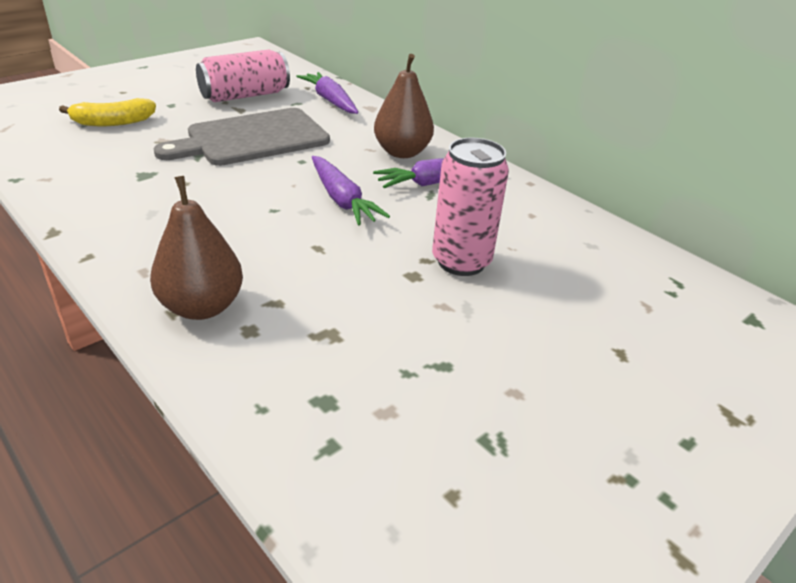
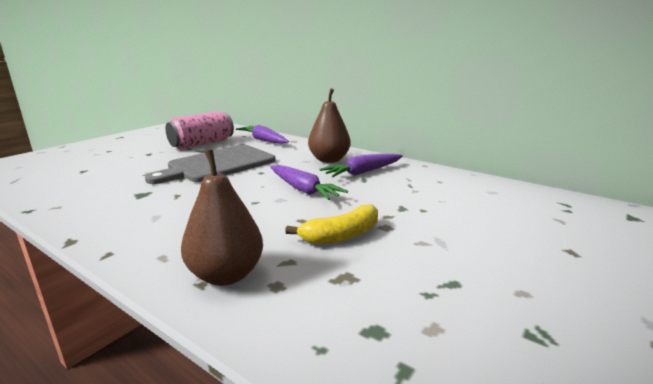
camera: 10 degrees left, 15 degrees down
yellow banana [59,98,156,126] -> yellow banana moved to [285,204,378,245]
pink can [432,138,509,276] -> none

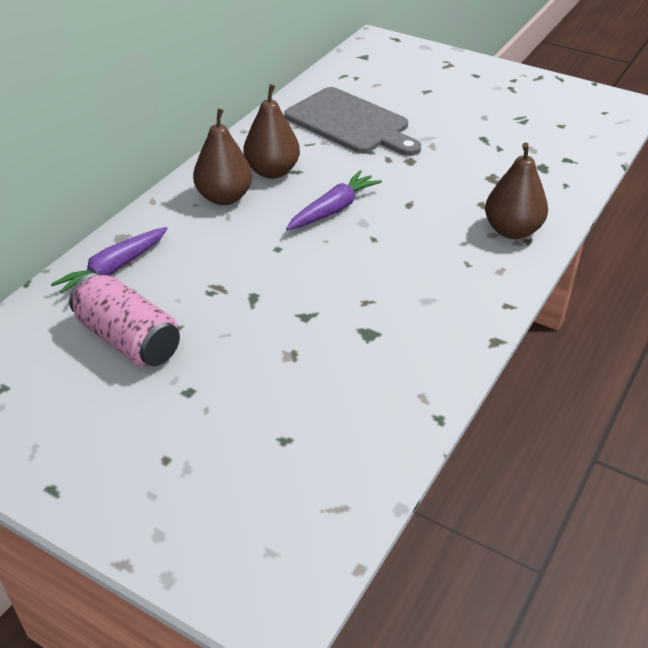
camera: 95 degrees left, 20 degrees up
grey cutting board [145,145,275,184] -> grey cutting board moved to [284,87,421,156]
yellow banana [285,204,378,245] -> none
purple carrot [319,154,402,177] -> brown pear [243,84,300,179]

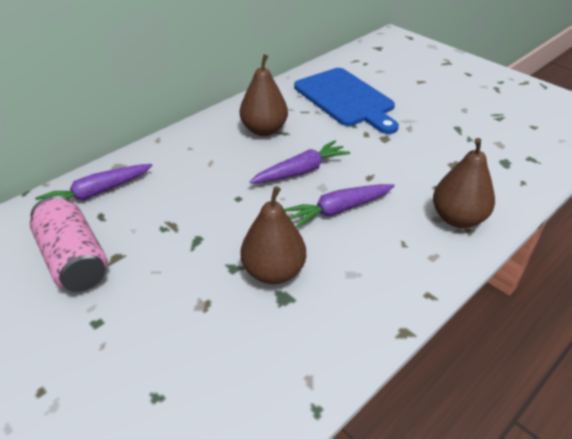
camera: 15 degrees right, 0 degrees up
brown pear [193,108,252,205] -> brown pear moved to [241,186,306,284]
grey cutting board [284,87,421,156] -> blue cutting board [294,68,399,134]
none -> purple carrot [284,184,395,228]

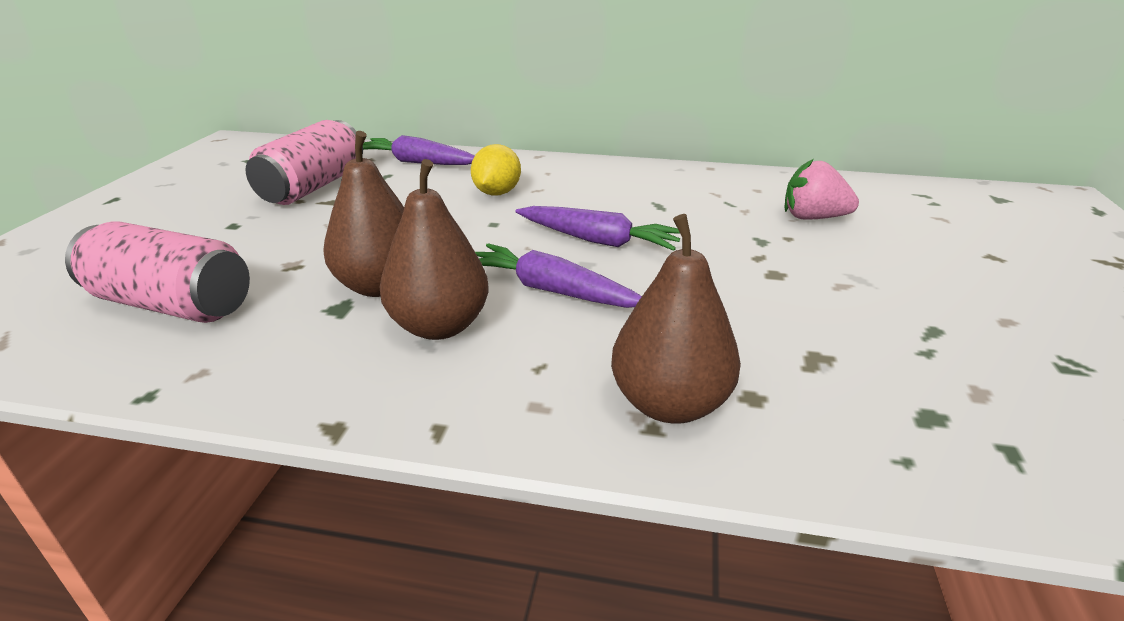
camera: 55 degrees right, 10 degrees down
brown pear [240,54,288,136] -> brown pear moved to [380,159,489,340]
blue cutting board [294,68,399,134] -> pink strawberry [784,159,859,220]
none -> pink can [65,221,250,323]
none -> yellow lemon [471,144,521,196]

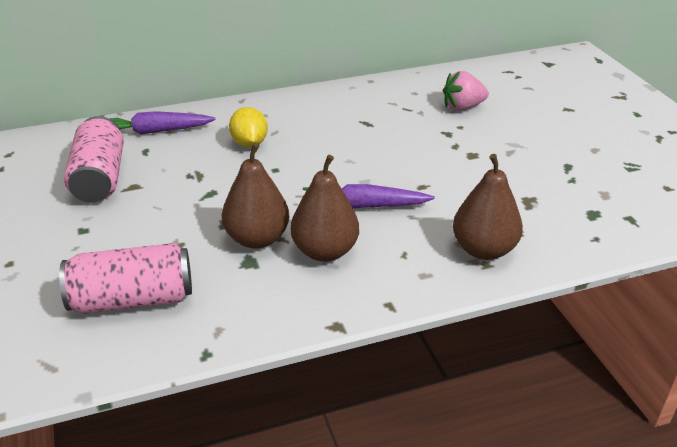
camera: 30 degrees left, 5 degrees up
purple carrot [515,206,680,251] -> none

